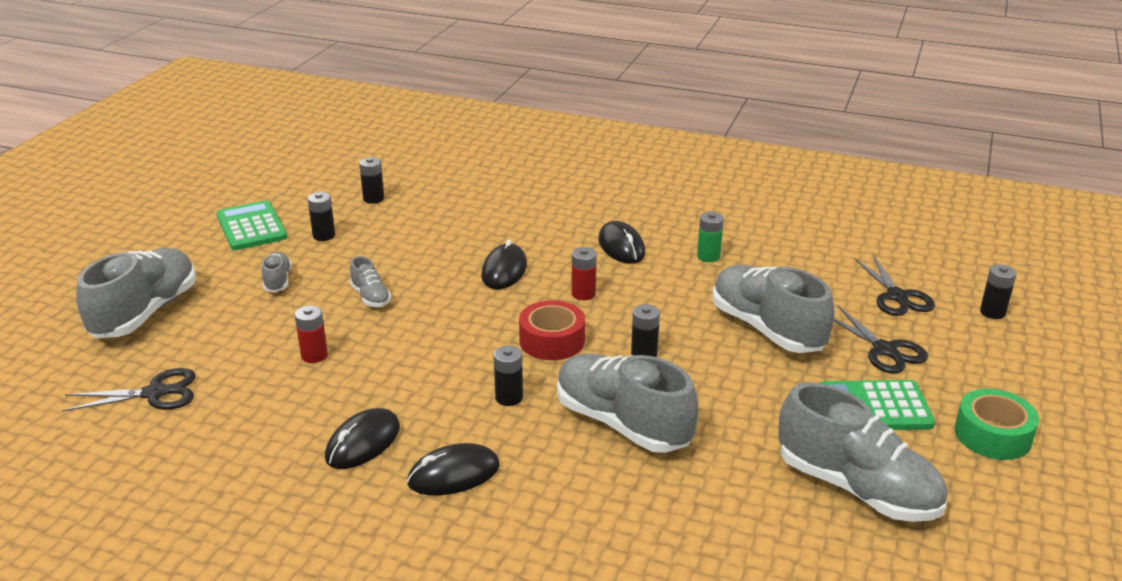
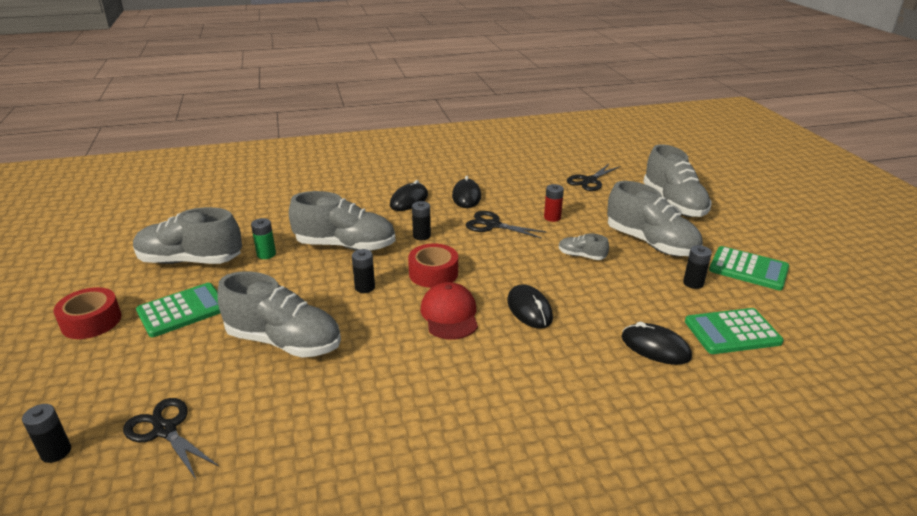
camera: 145 degrees right, 0 degrees up
grey shoe [262,252,292,292] -> grey shoe [607,181,703,256], size x2.16
black battery [359,157,384,204] -> green calculator [685,308,784,354]
red battery [572,247,597,300] -> red cap [421,282,478,339]
black mouse [598,221,645,264] -> black mouse moved to [621,322,692,365]
green battery [697,212,724,262] -> green battery moved to [251,218,276,259]
black scissors [834,306,928,374] -> black scissors moved to [466,211,547,238]
green tape [955,389,1039,460] -> red tape [54,287,121,339]

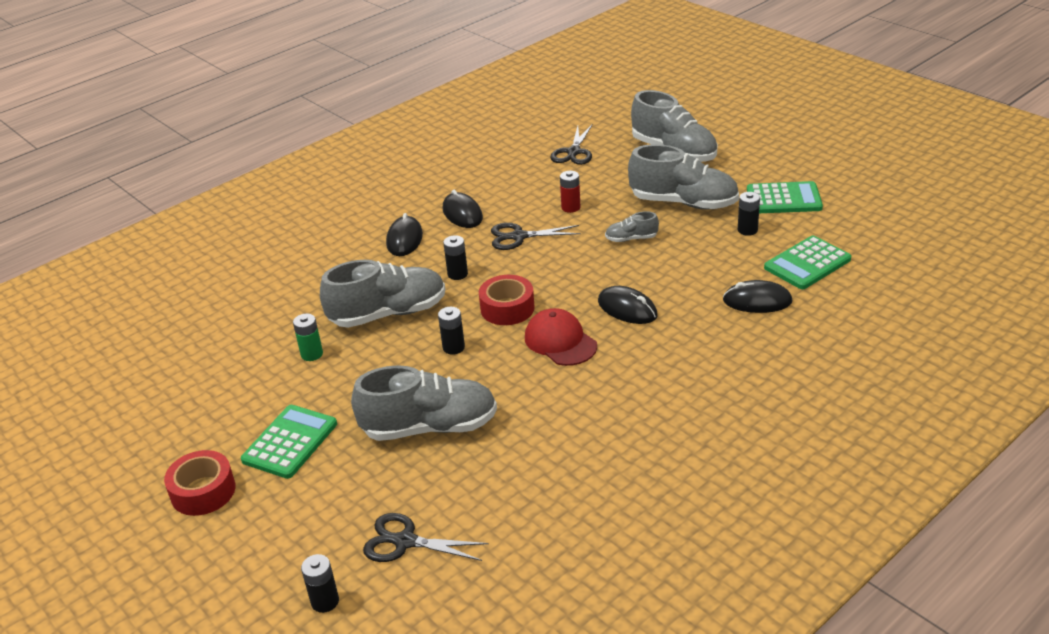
camera: 25 degrees left, 5 degrees up
grey shoe [133,207,242,264] -> none

